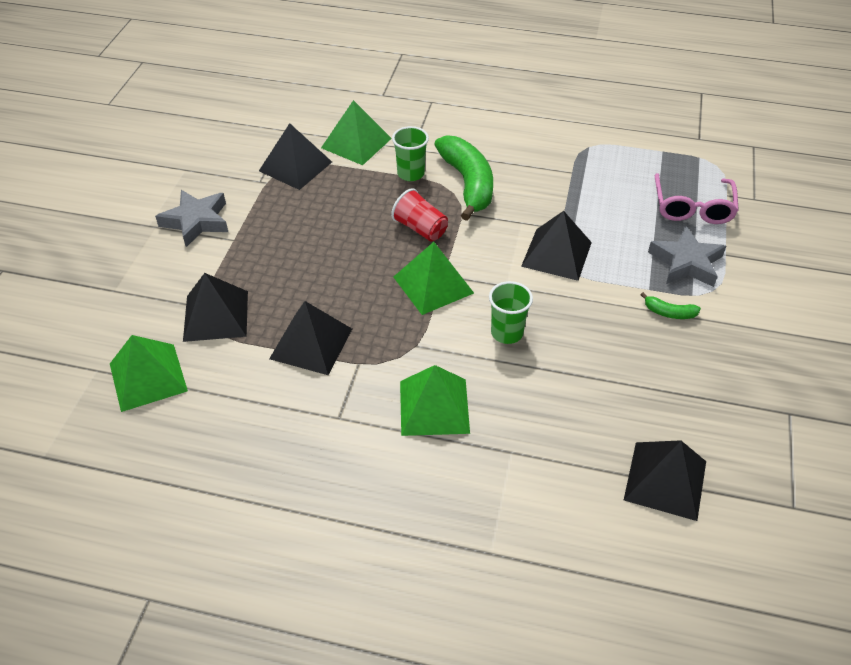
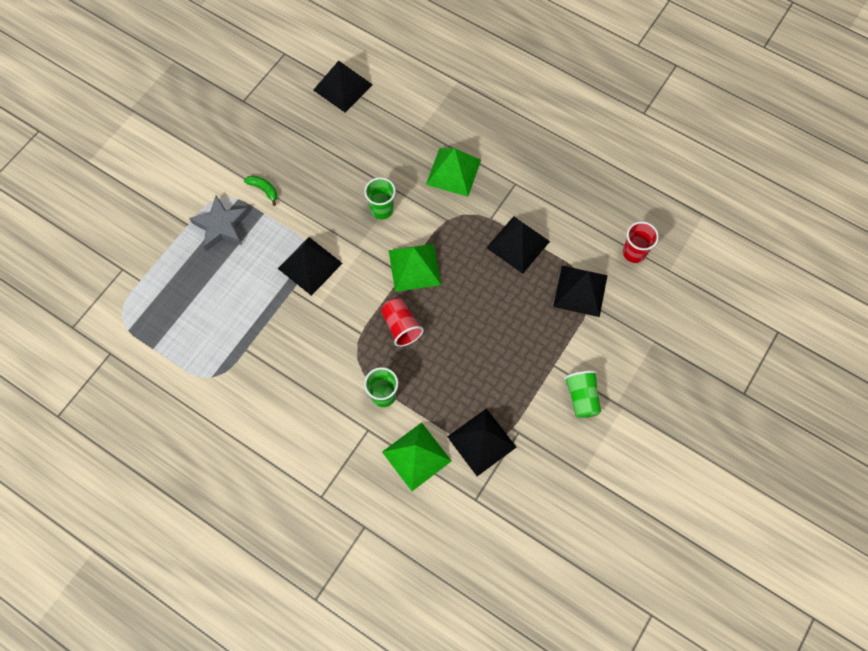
camera: 160 degrees left, 20 degrees up
green pyramid [110,335,188,412] -> red cup [623,221,659,263]
grey star [155,190,228,247] -> green cup [564,370,601,418]
green banana [434,135,493,221] -> none
pink glasses [655,173,739,224] -> none

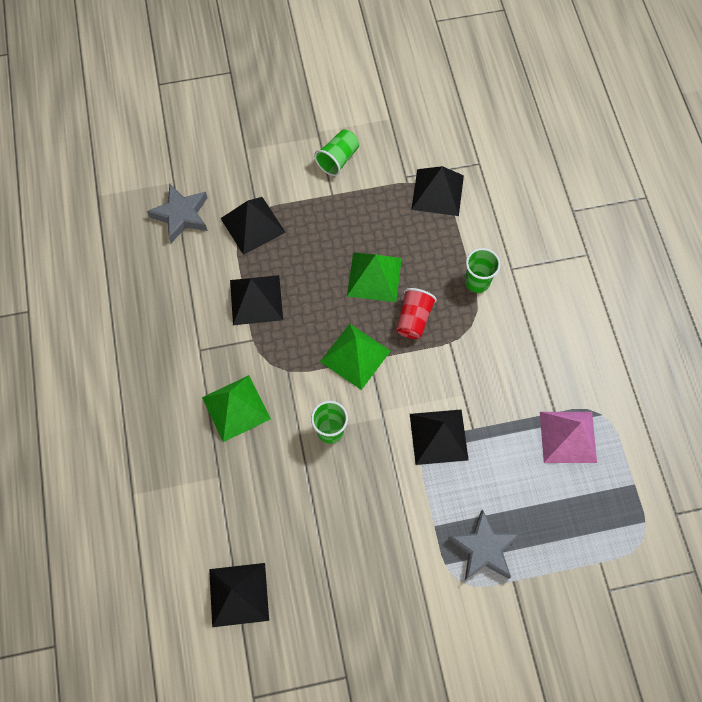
camera: 135 degrees left, 0 degrees up
green banana [244,176,277,206] -> none
green pyramid [382,422,451,491] -> green pyramid moved to [347,252,402,302]
red cup [623,221,659,263] -> grey star [147,184,208,243]
none -> pink pyramid [540,412,597,463]

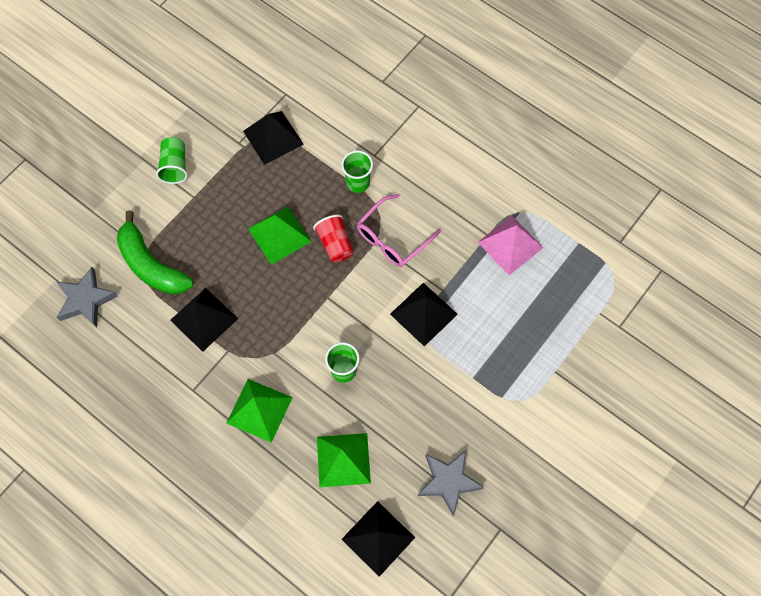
camera: 40 degrees left, 0 degrees up
black pyramid [220,197,286,255] -> green banana [117,211,193,295]
green pyramid [320,324,391,390] -> green pyramid moved to [317,433,371,487]
grey star [448,509,520,580] -> grey star moved to [418,450,484,517]
none -> pink glasses [357,194,441,267]

